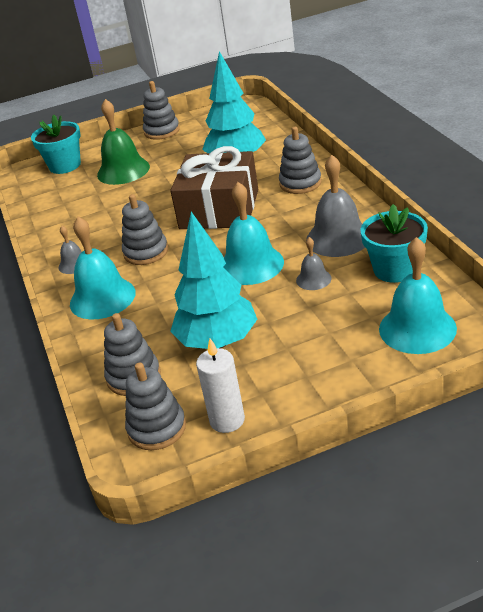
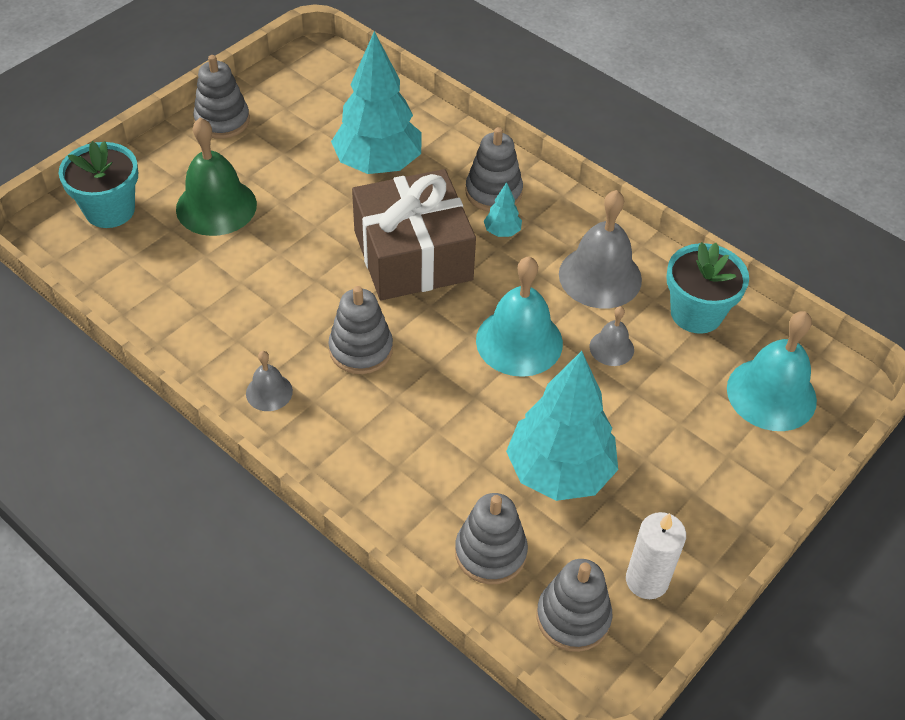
camera: 35 degrees left, 15 degrees up
turquoise bell [70,217,135,319] -> none
none -> turquoise tree [484,182,522,237]

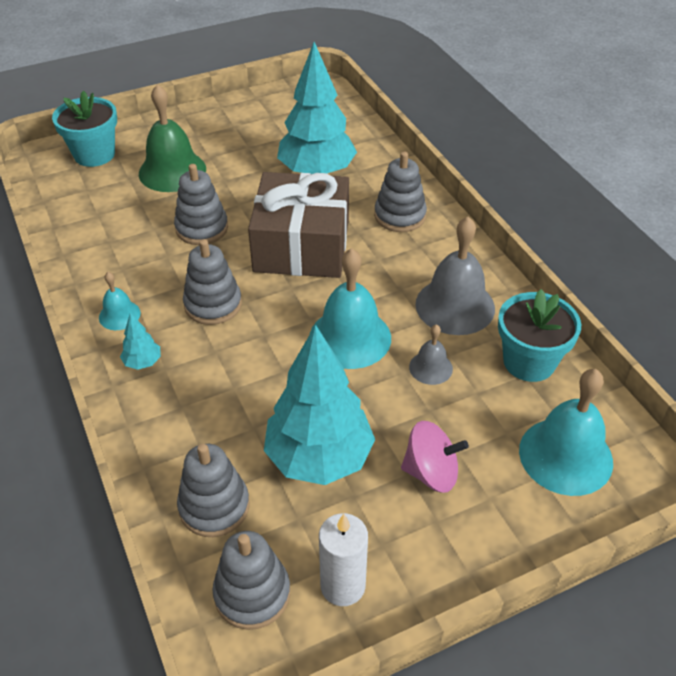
camera: 25 degrees right, 5 degrees down
grey stacking toy [193,55,250,139] -> grey stacking toy moved to [174,164,228,245]
grey bell [246,351,293,411] -> turquoise bell [99,272,141,330]
turquoise tree [484,182,522,237] -> turquoise tree moved to [120,313,161,370]
none -> pink spinning top [401,421,469,493]

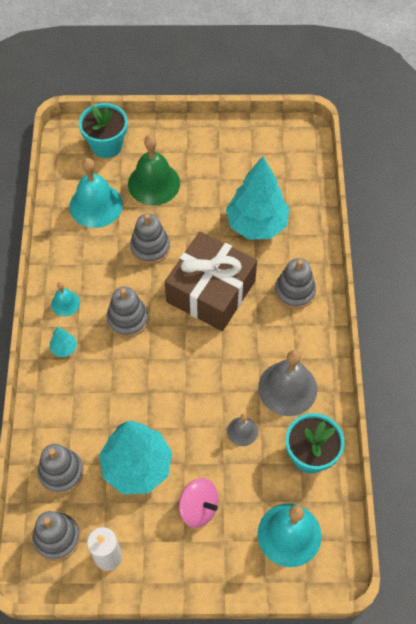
camera: 25 degrees right, 15 degrees up
turquoise bell [310,248,391,369] -> turquoise bell moved to [69,158,123,228]

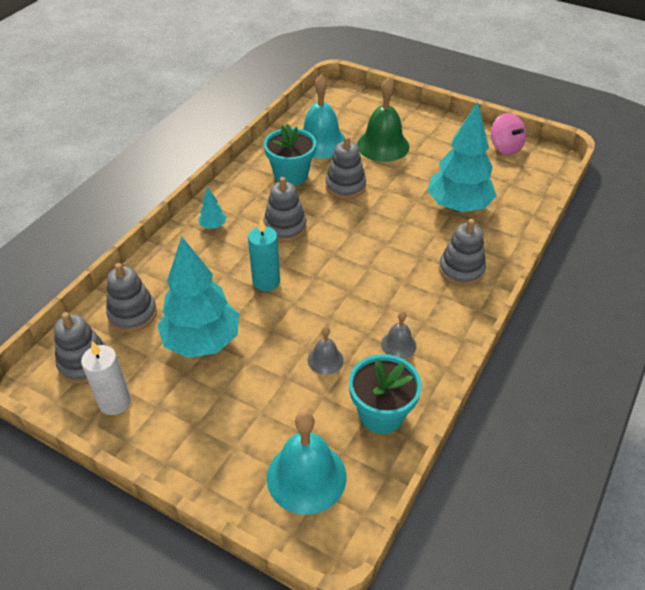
camera: 30 degrees right, 15 degrees down
turquoise bell [51,282,80,316] -> none
turquoise flower pot [79,103,128,158] -> turquoise flower pot moved to [264,124,316,186]
brown gift [165,231,257,331] -> none
pink spinning top [179,478,218,528] -> pink spinning top moved to [491,113,526,155]
grey bell [258,350,317,416] -> grey bell [381,311,416,359], size x0.51
none -> turquoise candle [248,219,280,291]

